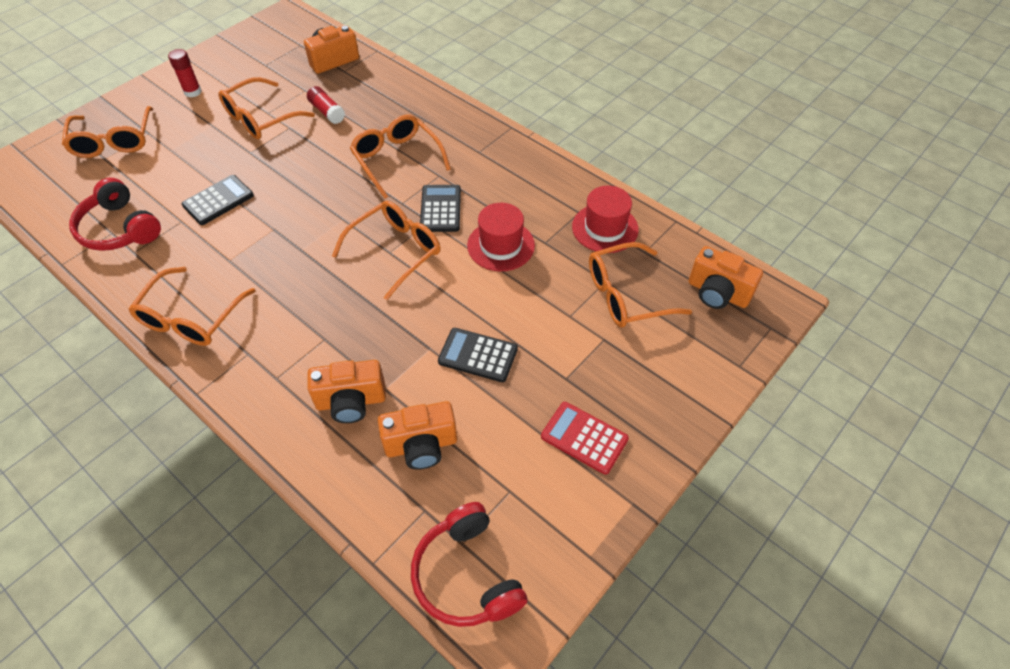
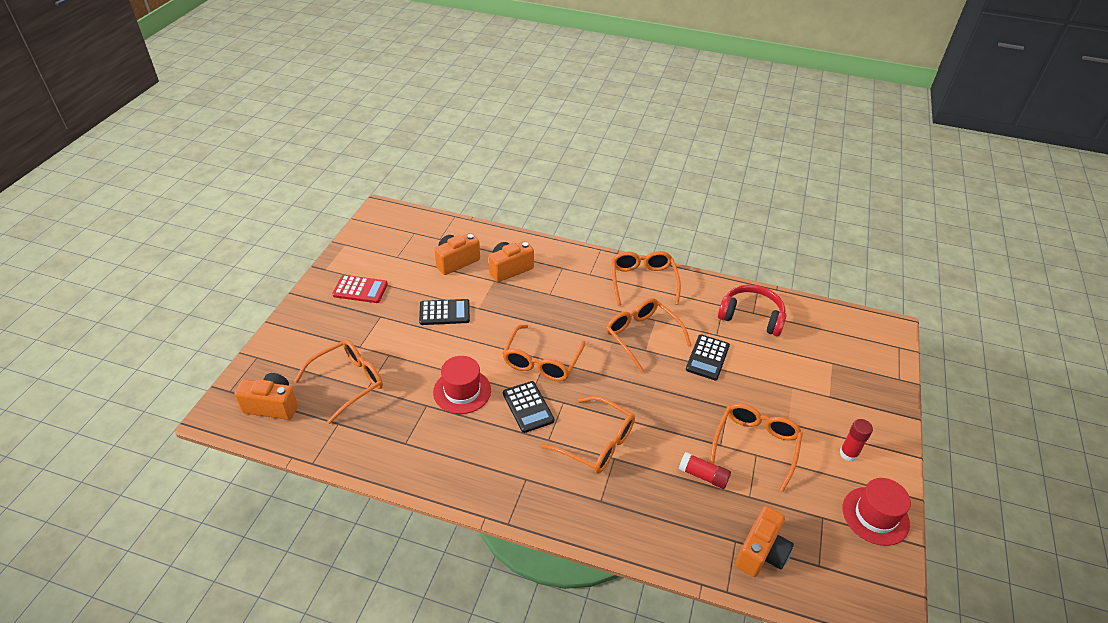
camera: 155 degrees right, 10 degrees down
orange glasses [62,106,153,158] -> orange glasses moved to [606,298,691,373]
red headphones [411,502,528,627] -> none
red hat [572,186,639,253] -> red hat moved to [843,478,911,546]

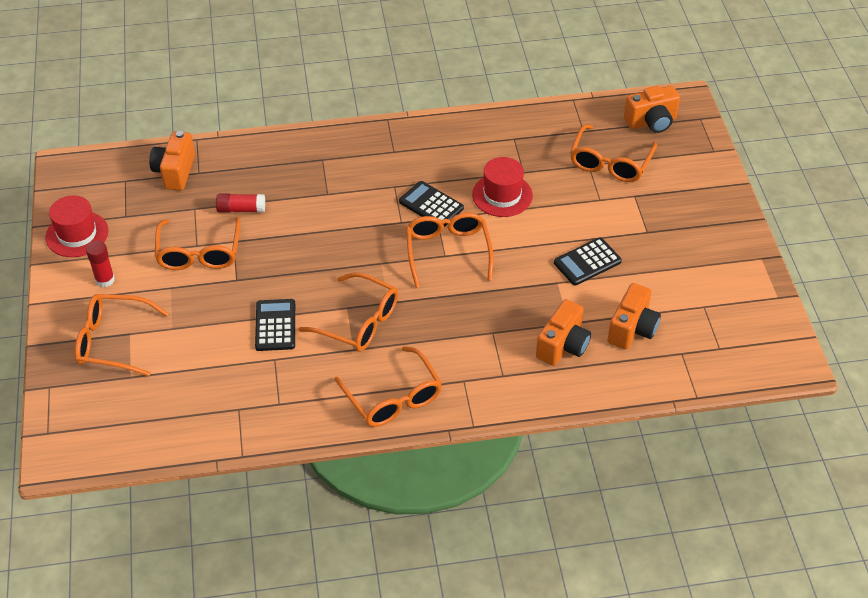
camera: 155 degrees right, 5 degrees up
red calculator [332,275,388,303] -> none
orange glasses [541,396,635,474] -> orange glasses moved to [75,294,169,376]
red headphones [718,285,786,336] -> none

